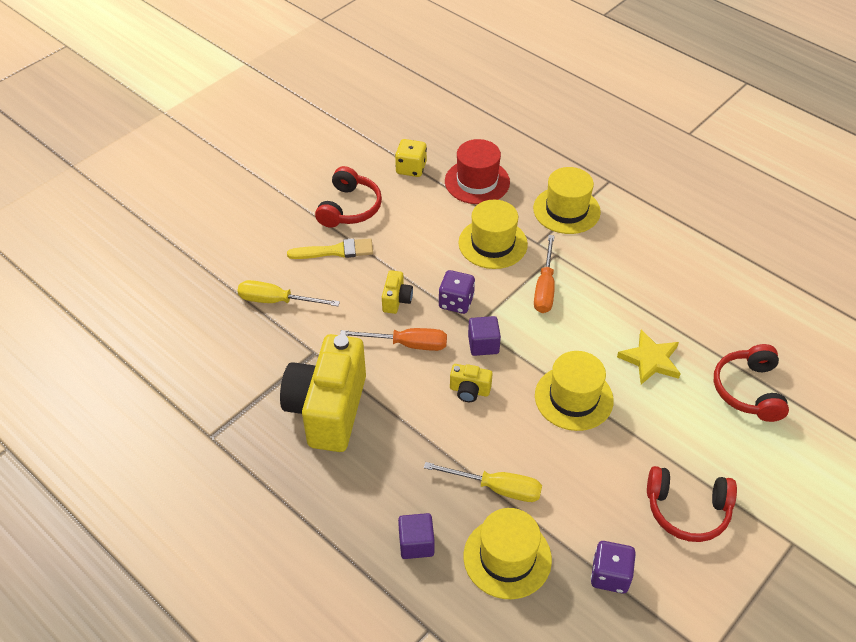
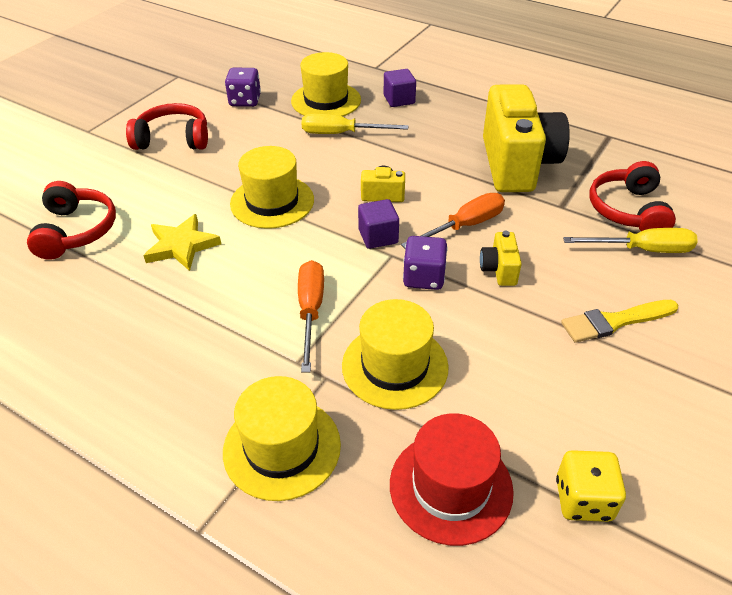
camera: 170 degrees right, 5 degrees down
red headphones [315,166,382,228] -> red headphones moved to [589,161,676,231]
orange screwdriver [340,328,447,351] -> orange screwdriver turned 150 degrees clockwise [401,193,505,248]

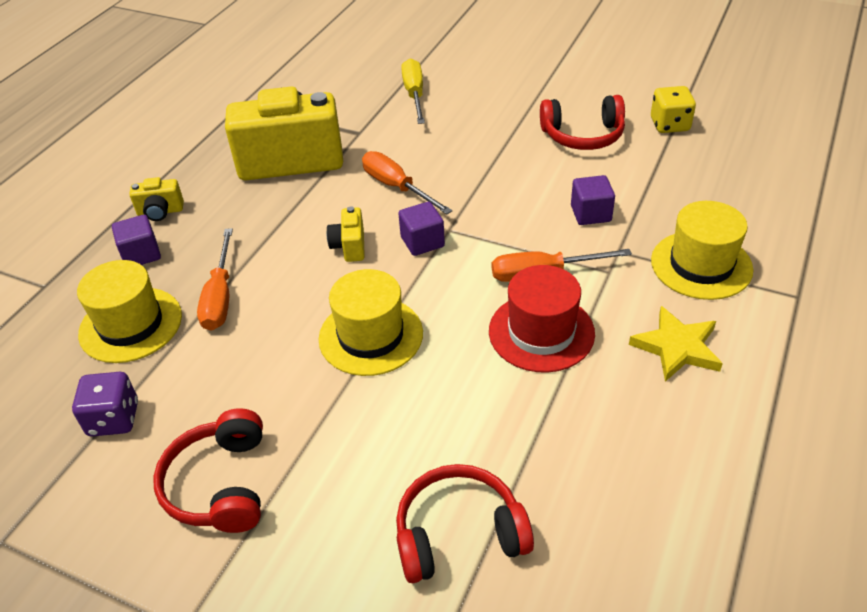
camera: 95 degrees left, 0 degrees up
yellow star [143,214,221,271] -> yellow star moved to [629,306,723,382]
yellow screwdriver [301,113,408,134] -> orange screwdriver [197,228,233,331]
yellow hat [342,299,449,410] -> purple cube [571,175,615,225]
red hat [390,413,514,546] -> red hat moved to [489,265,595,373]
purple dice [403,236,447,290] -> none
yellow camera [480,231,522,286] -> yellow camera moved to [129,177,184,221]
yellow brush [561,300,678,343] -> none
red headphones [589,161,676,231] -> red headphones moved to [540,95,625,150]

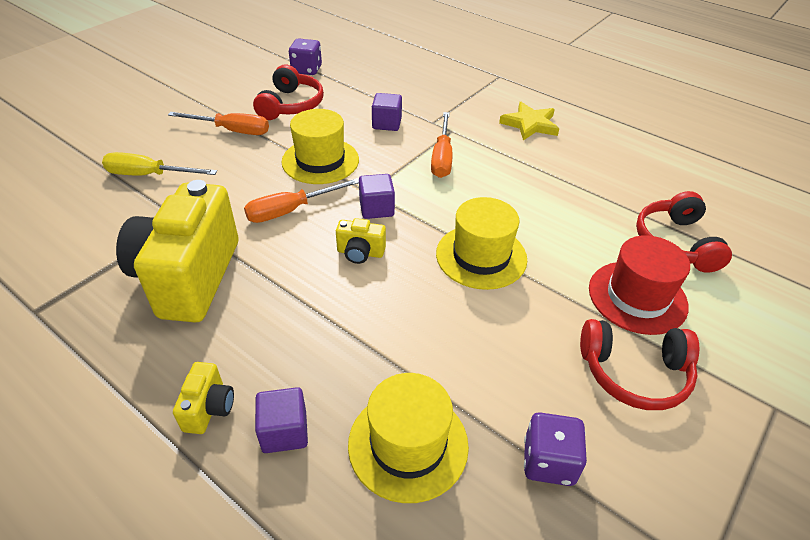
camera: 80 degrees left, 0 degrees up
orange screwdriver [197,228,233,331] -> orange screwdriver moved to [168,112,269,135]
red hat [489,265,595,373] -> red hat moved to [589,235,690,335]
yellow dice [651,86,696,133] -> purple dice [289,38,322,75]
yellow hat [651,201,753,300] -> yellow hat moved to [282,109,359,184]

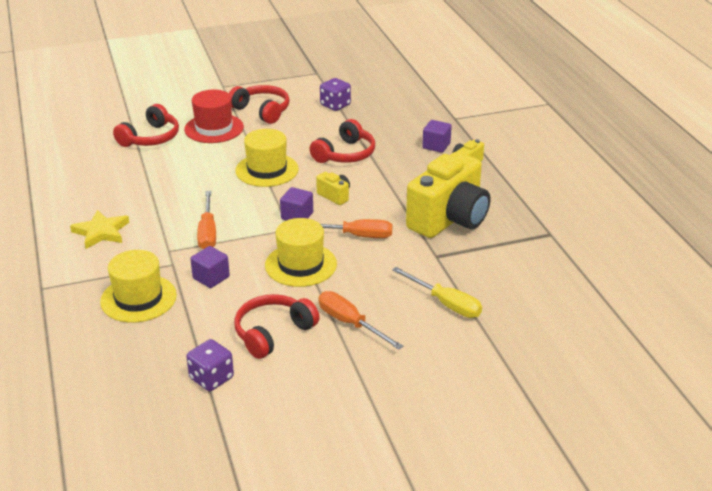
camera: 145 degrees left, 10 degrees down
yellow hat [348,373,469,503] -> yellow hat moved to [100,250,177,323]
orange screwdriver [431,112,452,178] -> orange screwdriver turned 135 degrees clockwise [197,191,216,249]
none -> red headphones [310,119,375,163]

